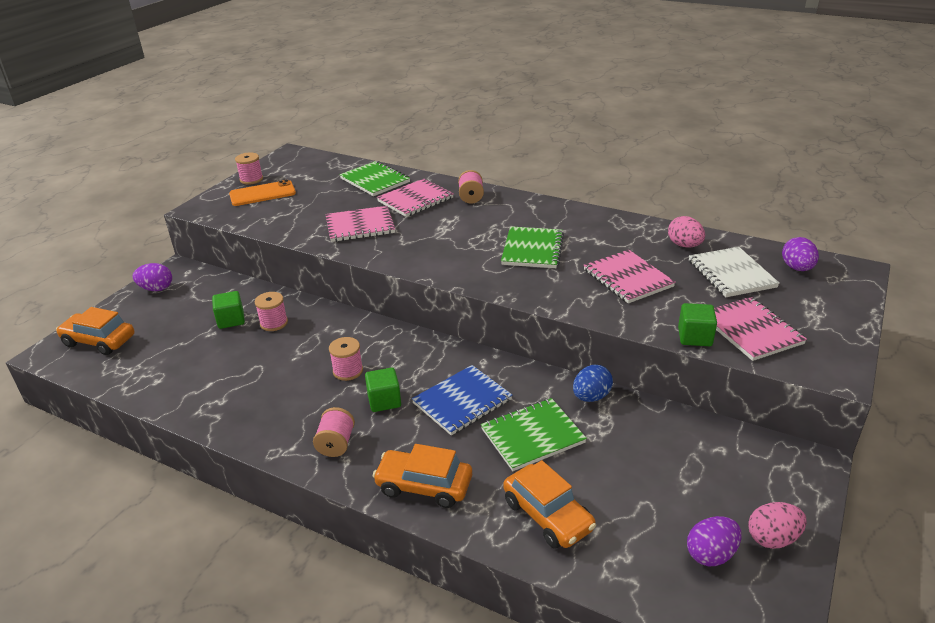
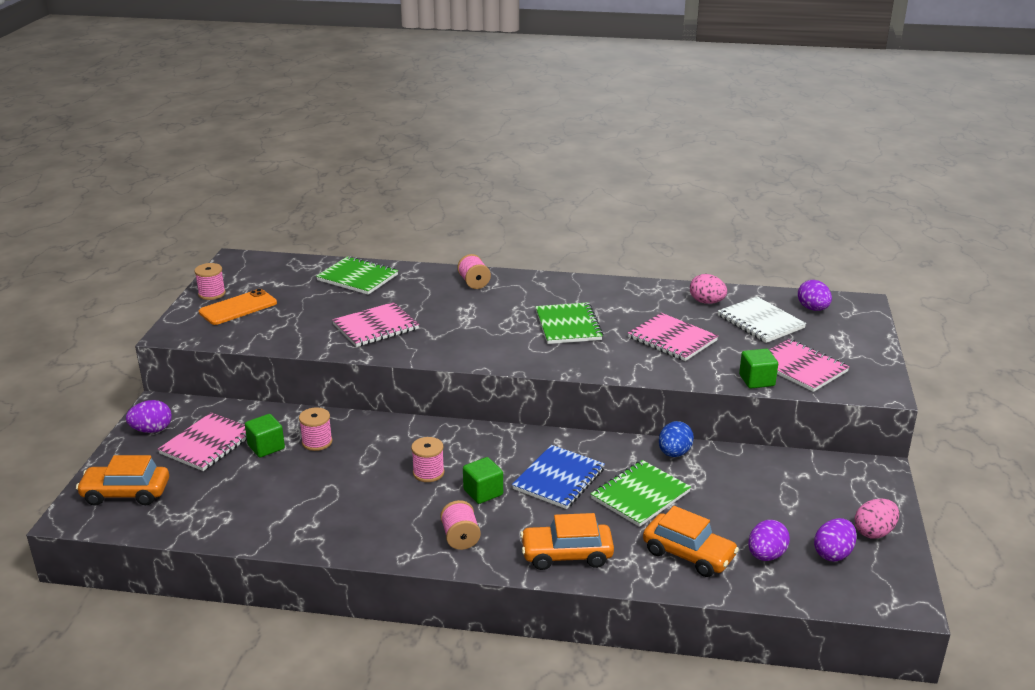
camera: 20 degrees left, 5 degrees down
pink notebook [377,179,454,217] -> pink notebook moved to [158,412,247,471]
none -> purple egg [748,520,790,561]

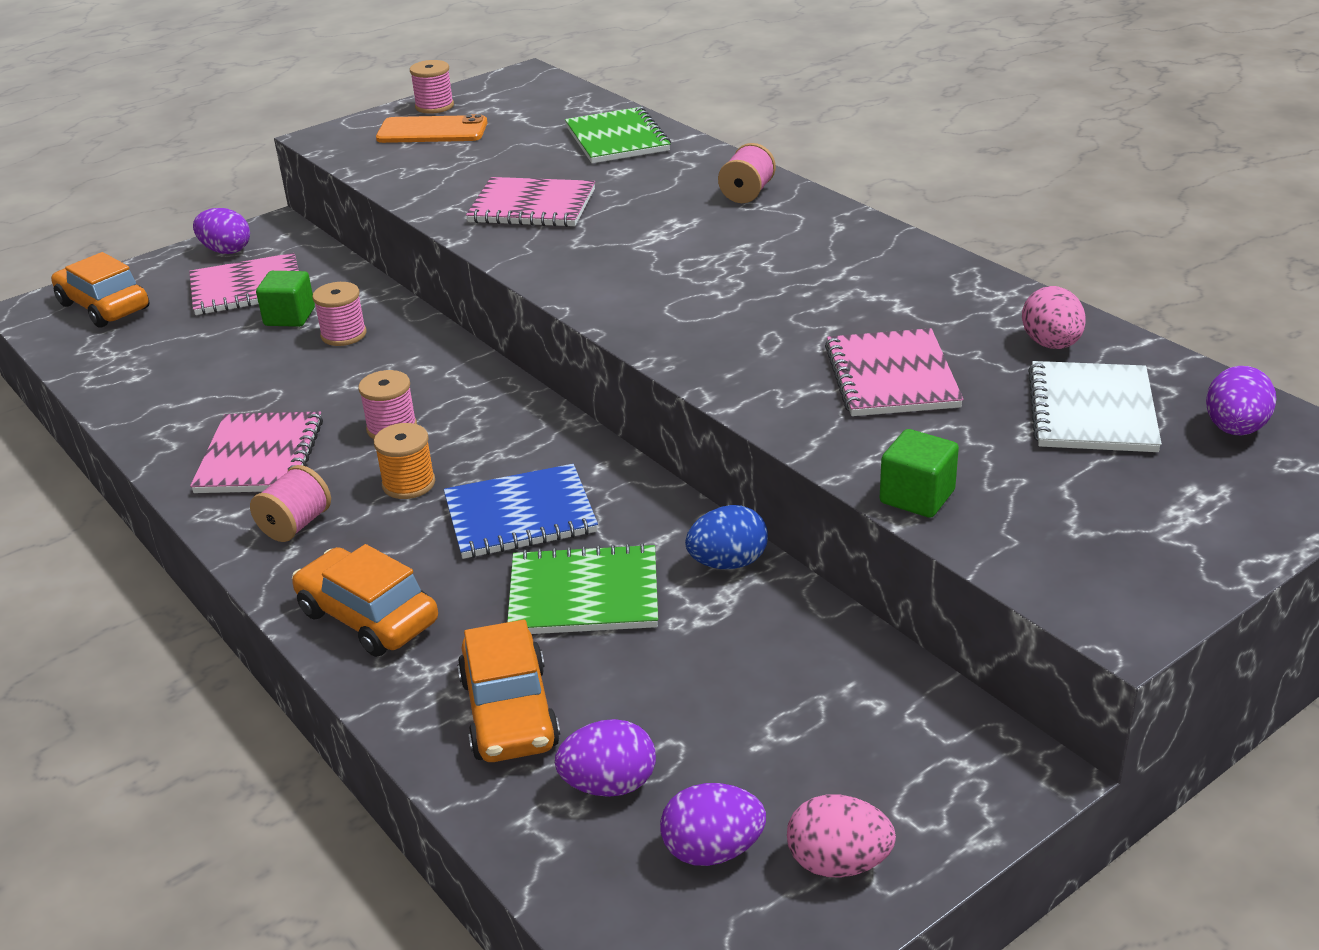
camera: 45 degrees right, 5 degrees up
green cube [463,457,503,504] -> orange spool [374,423,435,499]
green notebook [536,302,603,344] -> none
pink notebook [769,339,850,392] -> pink notebook moved to [190,412,323,493]

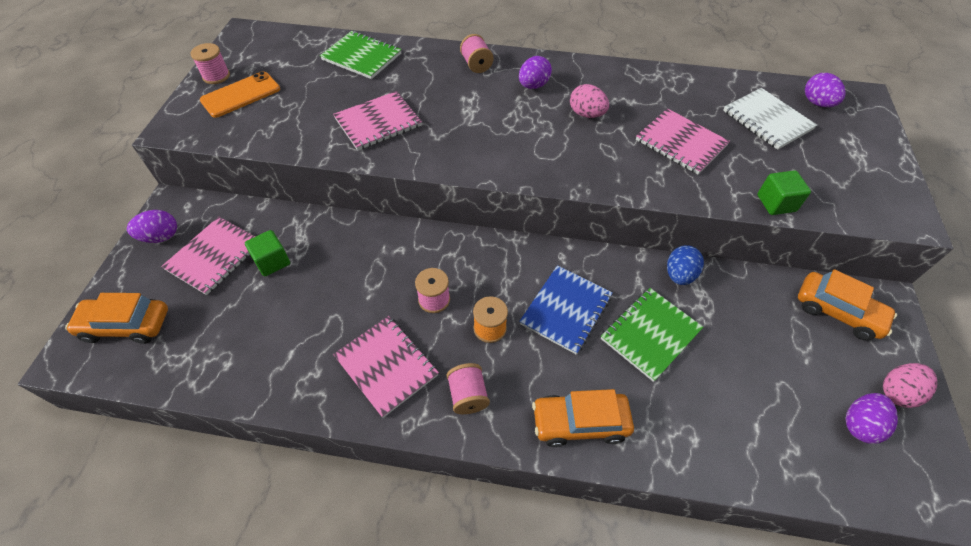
camera: 45 degrees left, 20 degrees up
pink spool [312,282,367,346] -> none
orange car [457,620,560,762] -> orange car moved to [798,269,897,341]
purple egg [555,719,656,797] -> purple egg moved to [519,56,552,89]
pink egg [1022,286,1086,349] -> pink egg moved to [570,84,609,118]

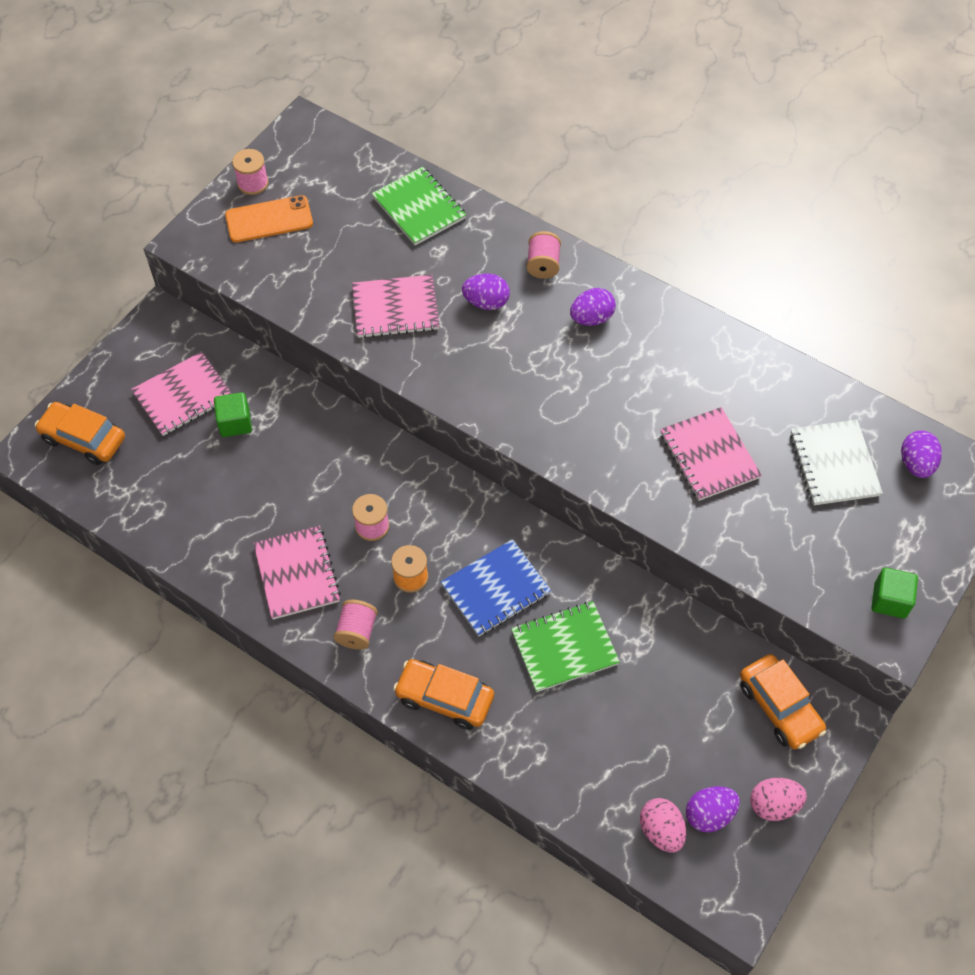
camera: 25 degrees right, 5 degrees up
purple egg [127,210,177,243] -> purple egg moved to [462,273,510,310]
pink egg [570,84,609,118] -> pink egg moved to [640,798,686,852]
blue egg [667,245,704,285] -> none
green cube [757,170,811,215] -> green cube moved to [871,568,918,618]

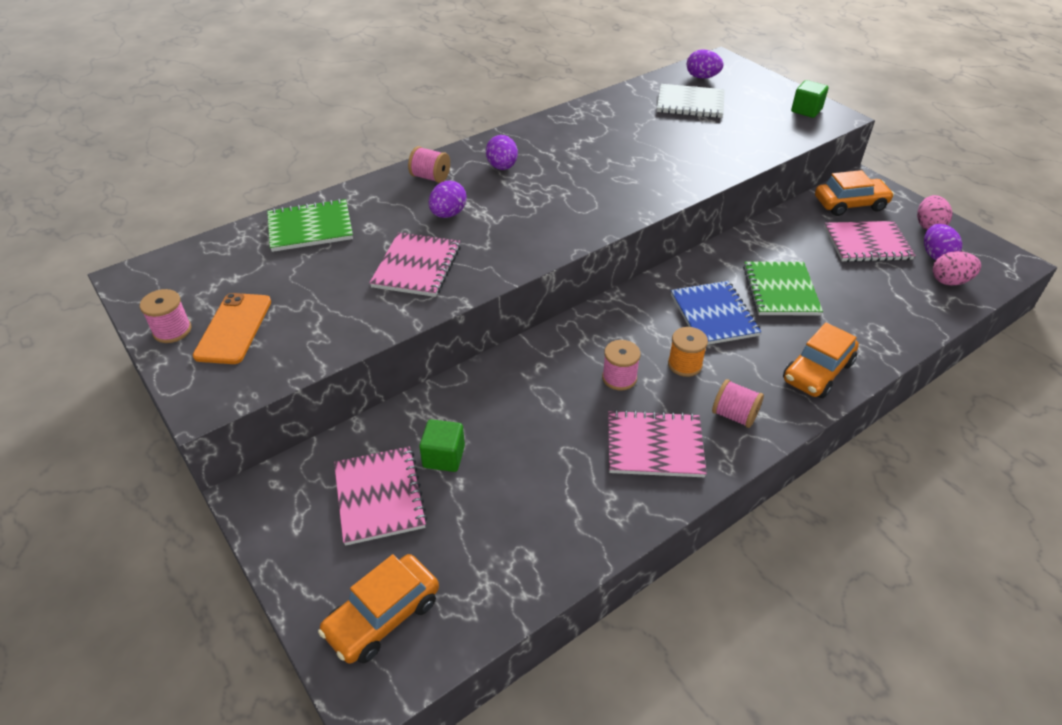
camera: 70 degrees left, 15 degrees down
pink notebook [660,407,762,501] -> pink notebook moved to [824,221,916,262]

